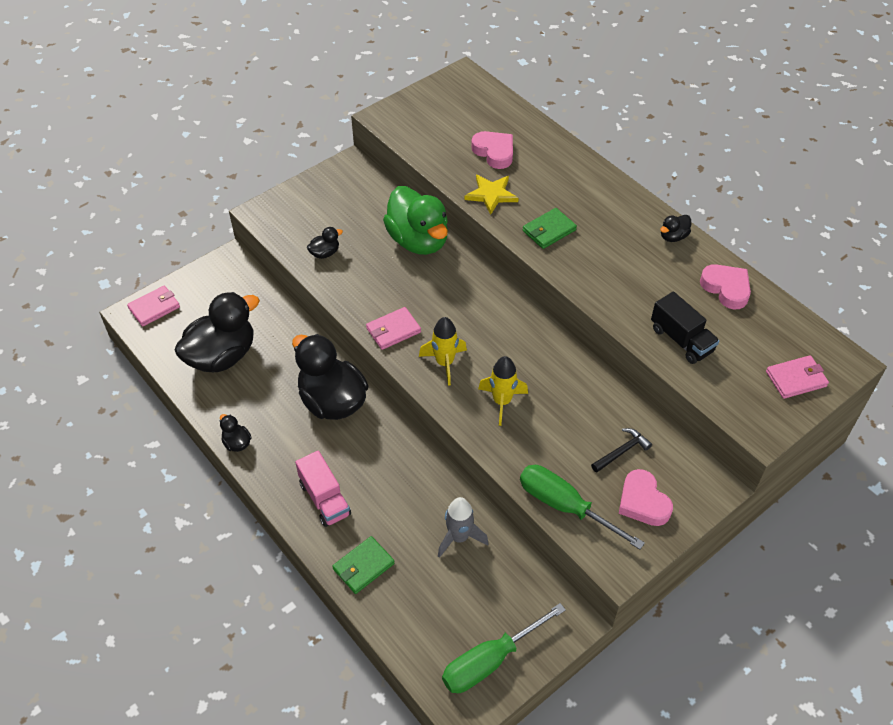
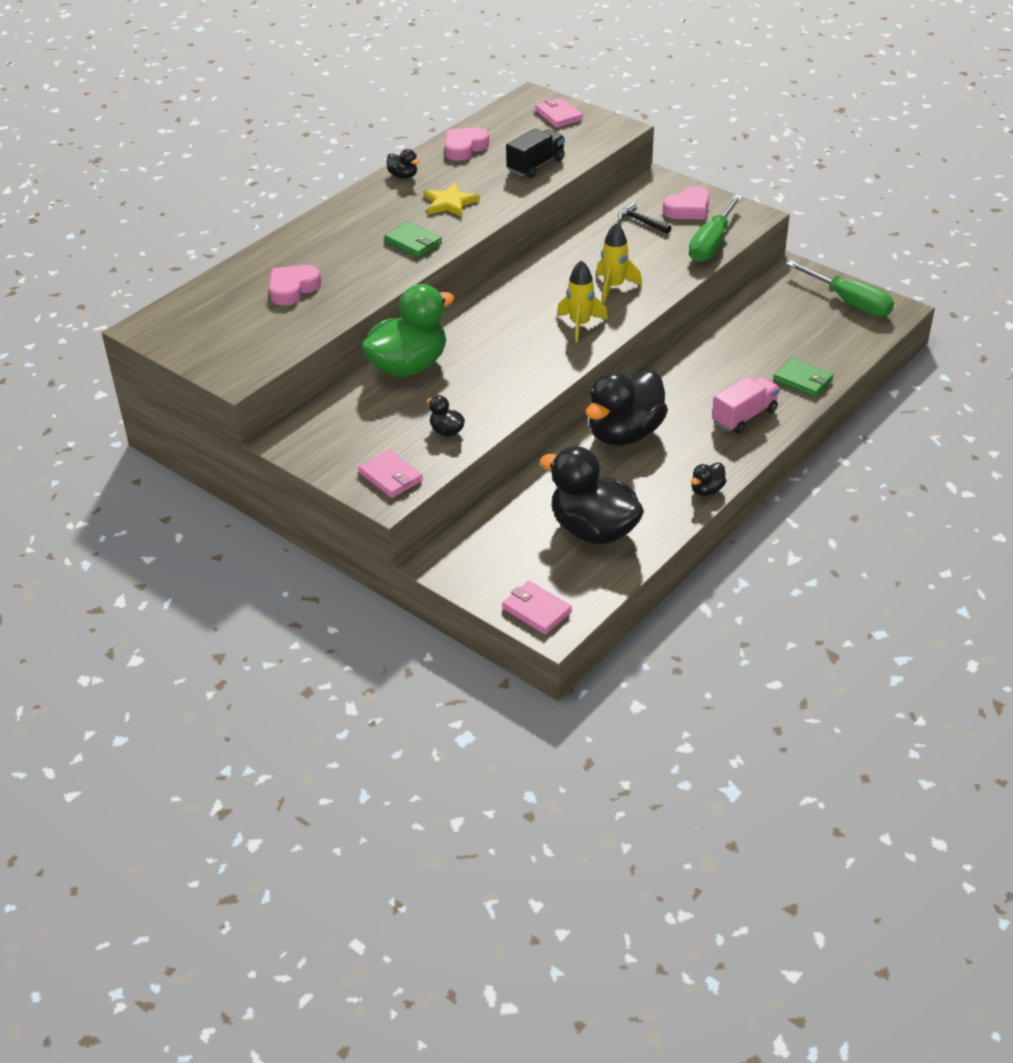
camera: 100 degrees left, 10 degrees down
pink wallet [366,307,421,350] -> pink wallet moved to [358,450,423,498]
grey rocket [438,497,489,558] -> none
yellow star [464,175,518,215] -> yellow star moved to [424,183,480,217]

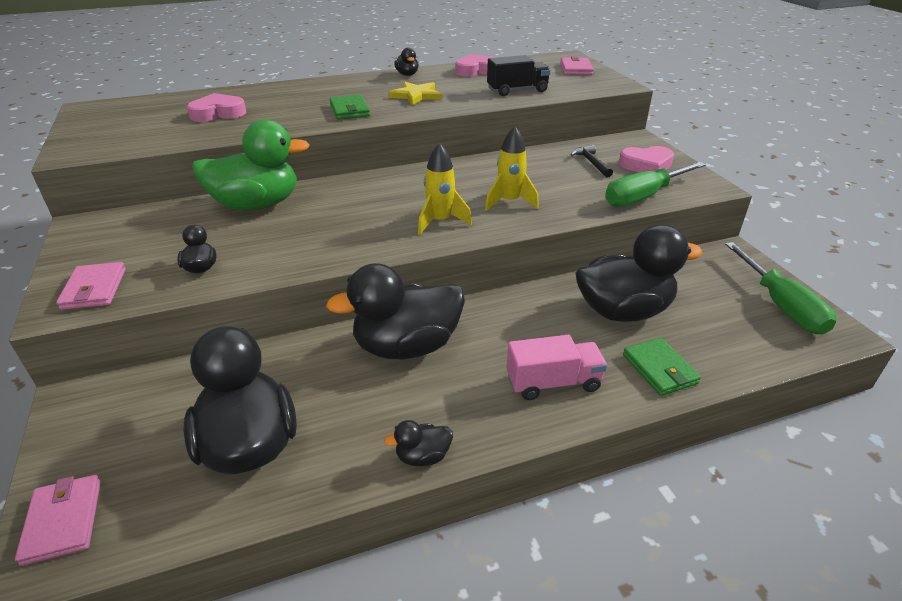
camera: 30 degrees right, 5 degrees down
none -> black duck [576,224,703,322]

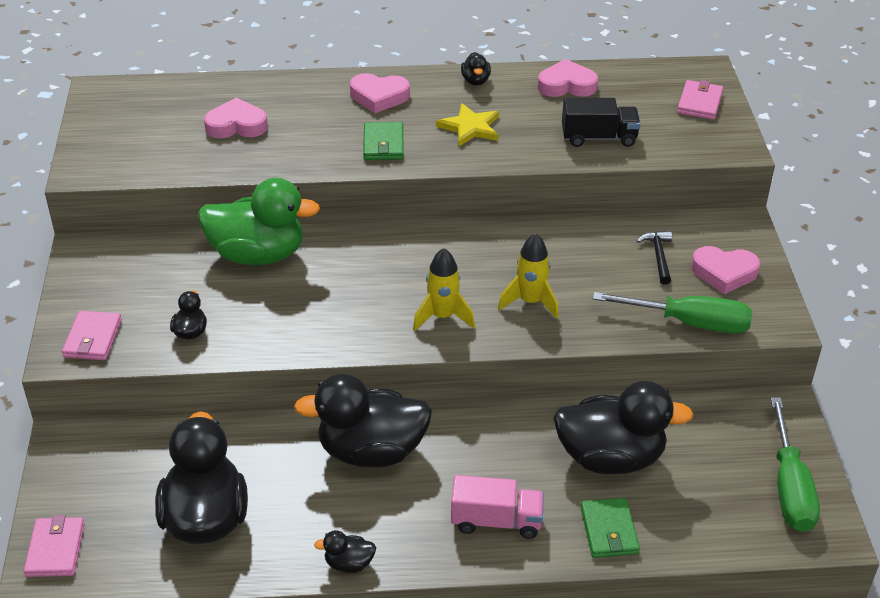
camera: 15 degrees right, 5 degrees up
green screwdriver [605,162,706,207] -> green screwdriver turned 150 degrees counterclockwise [593,292,752,333]
none -> pink heart [350,73,410,113]

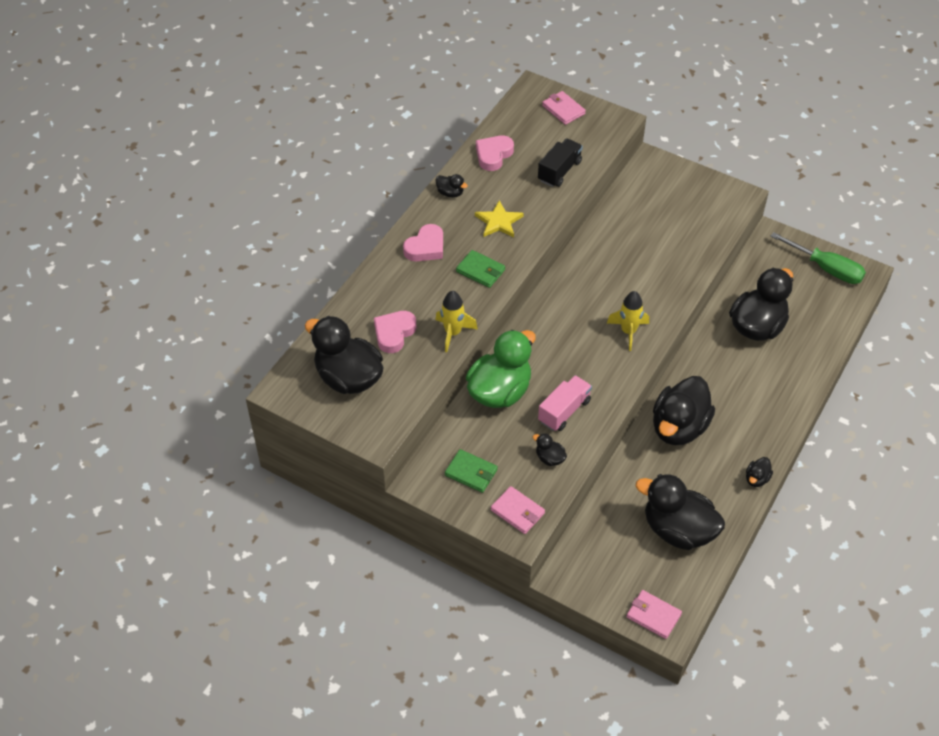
camera: 55 degrees left, 10 degrees up
pink truck [451,475,544,539] -> pink truck moved to [538,375,592,431]
yellow rocket [498,233,559,319] -> yellow rocket moved to [435,291,478,352]
green wallet [580,498,640,558] -> green wallet moved to [445,449,498,493]
green screwdriver [593,292,752,333] -> none
black hammer [637,231,672,285] -> none
pink heart [691,246,760,294] -> none
none -> black duck [305,316,383,394]

